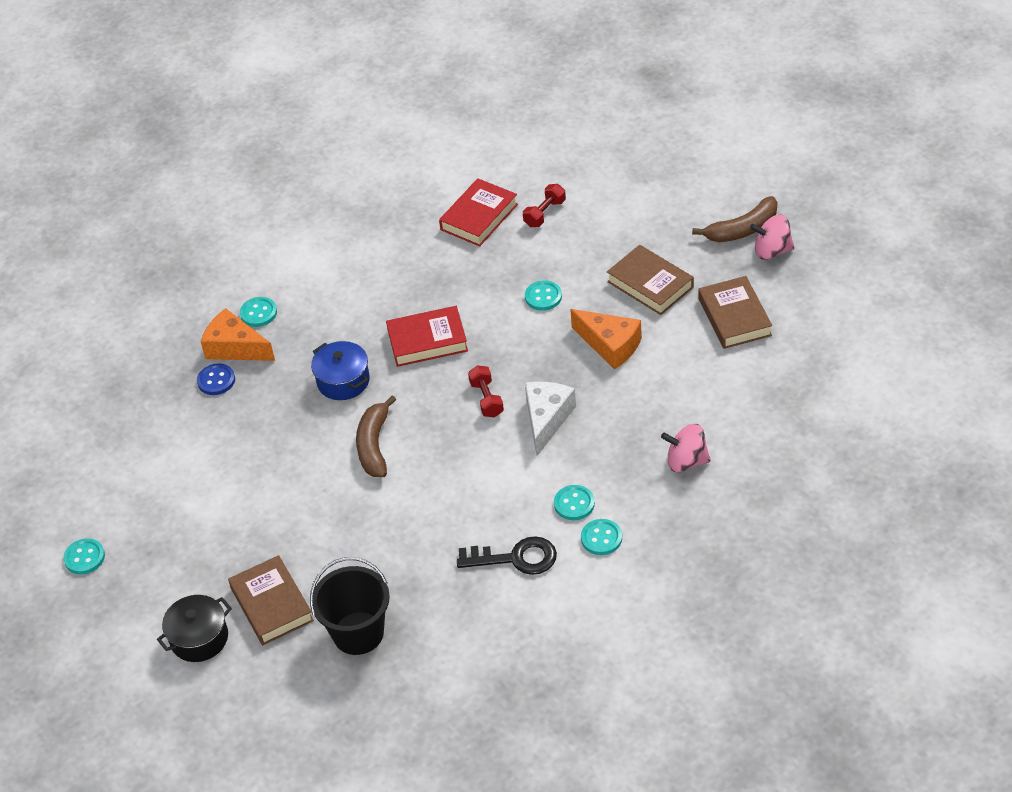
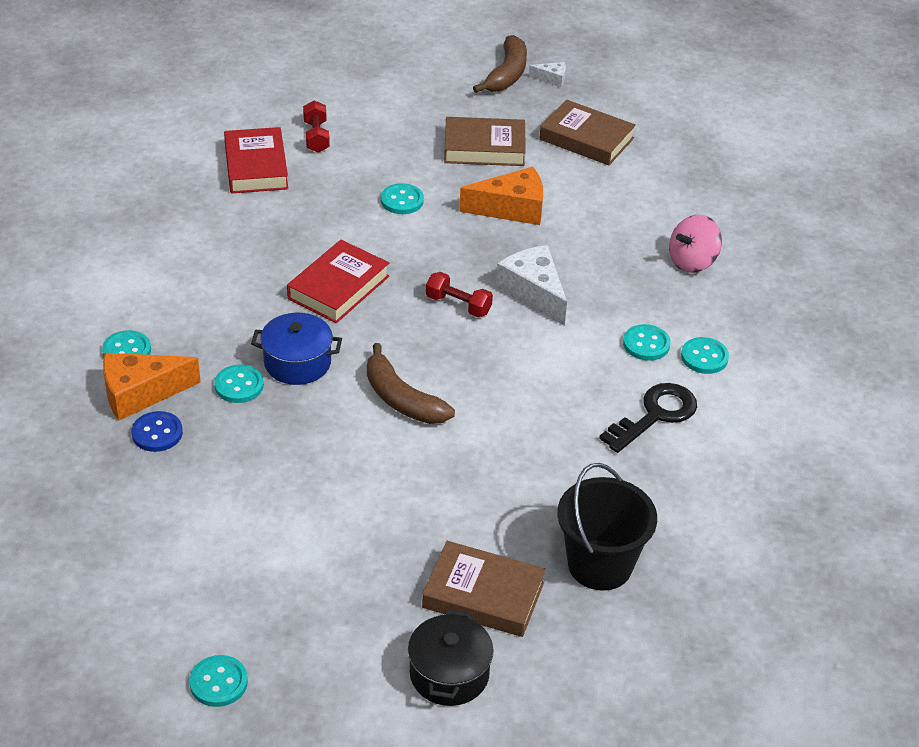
camera: 50 degrees left, 5 degrees down
pink spinning top [750,215,794,260] -> white cheese [529,62,566,87]
none -> turquoise button [214,364,264,403]

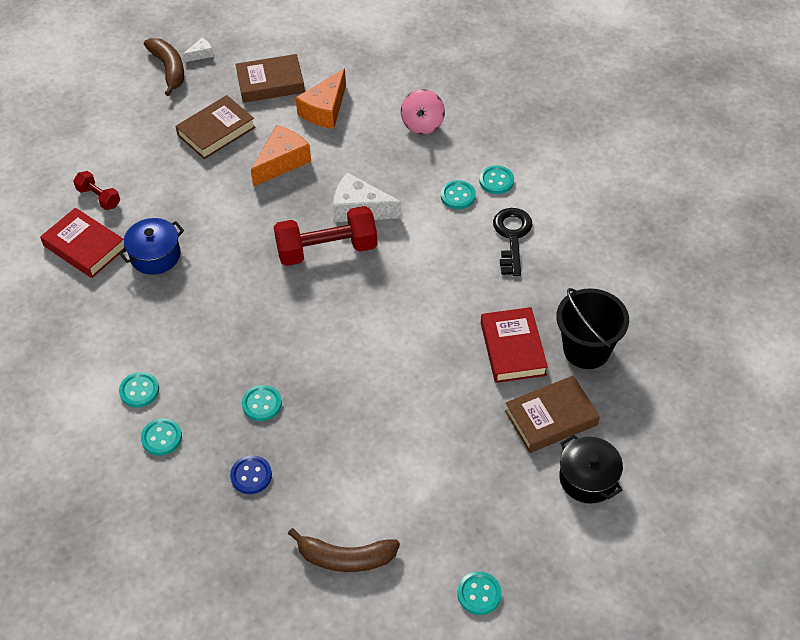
camera: 40 degrees left, 10 degrees up
orange cheese [103,353,201,421] -> orange cheese moved to [295,68,346,129]
blue pot [251,313,342,385] -> blue pot moved to [119,218,184,275]
red book [287,240,389,323] -> red book moved to [481,307,548,383]
brown banana [367,343,455,424] -> brown banana moved to [288,528,400,572]
turquoise button [381,183,424,214] -> turquoise button moved to [119,372,159,408]
red dumbbell [426,272,493,317] -> red dumbbell [274,206,378,266], size x1.93

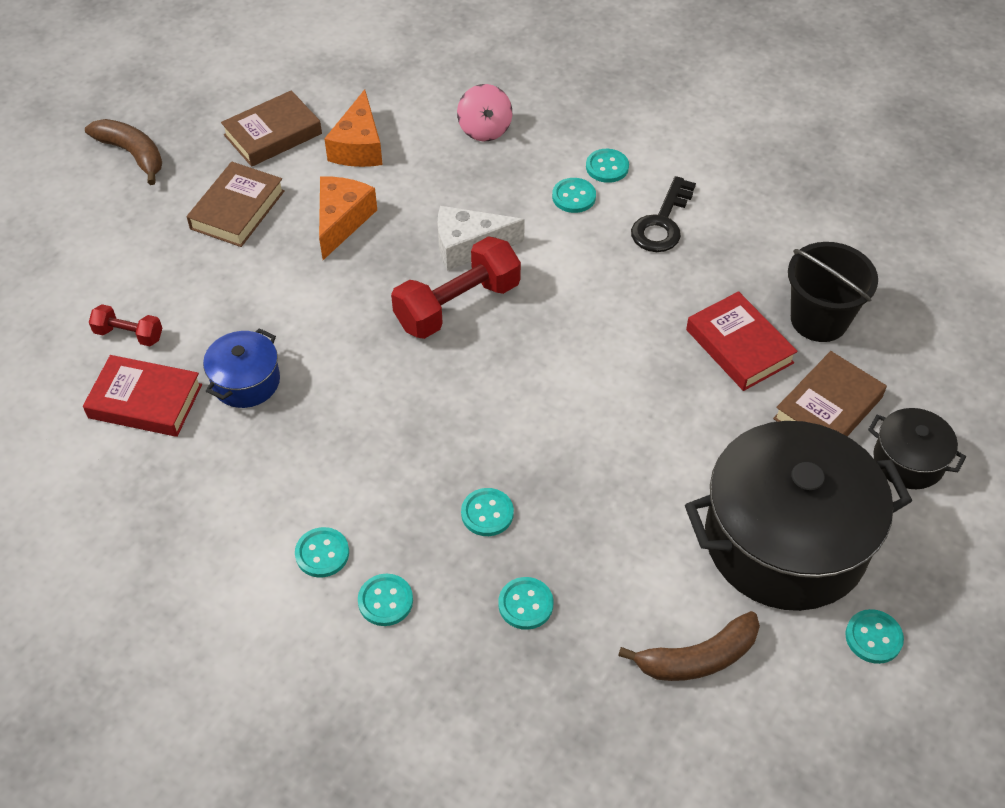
camera: 25 degrees left, 0 degrees up
white cheese [183,38,214,62] -> none
blue button [230,455,272,494] -> turquoise button [498,577,553,630]
black key [493,208,533,276] -> black key turned 135 degrees counterclockwise [631,176,696,252]
none -> black pot [685,421,912,611]

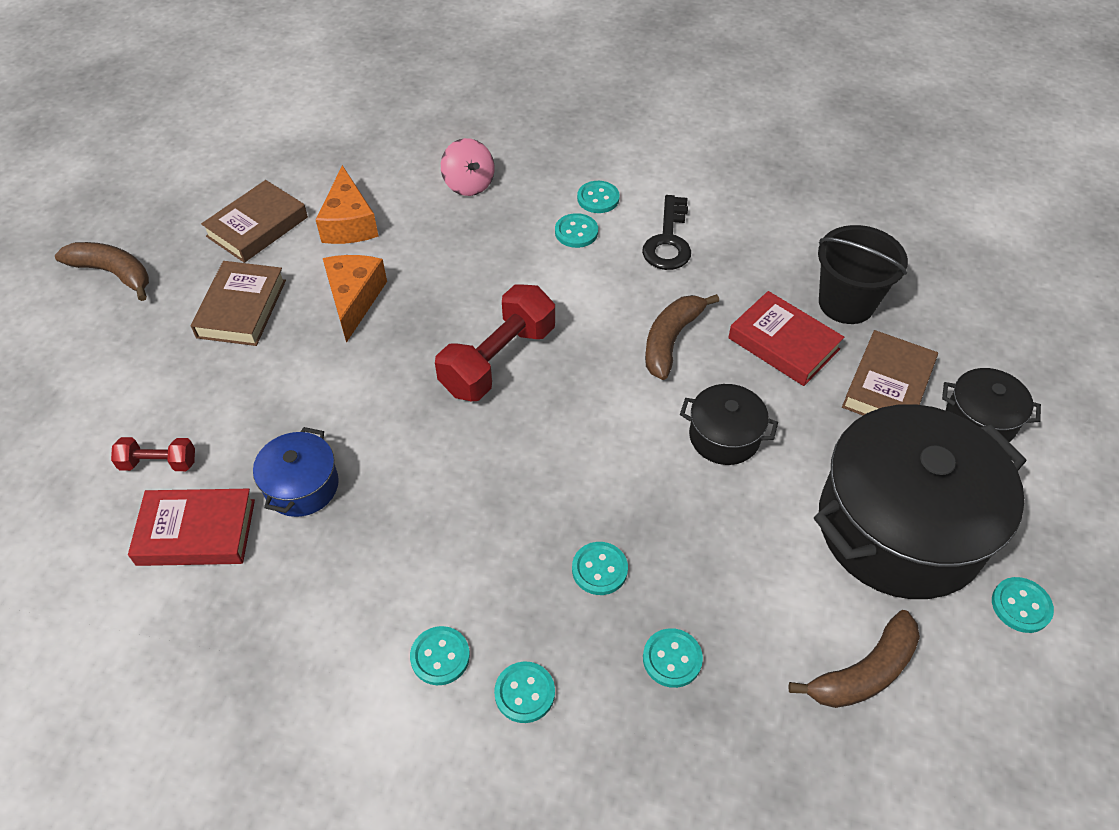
camera: 15 degrees left, 0 degrees up
white cheese [438,206,525,271] -> none
none -> brown banana [645,294,719,380]
none -> black pot [680,384,778,465]

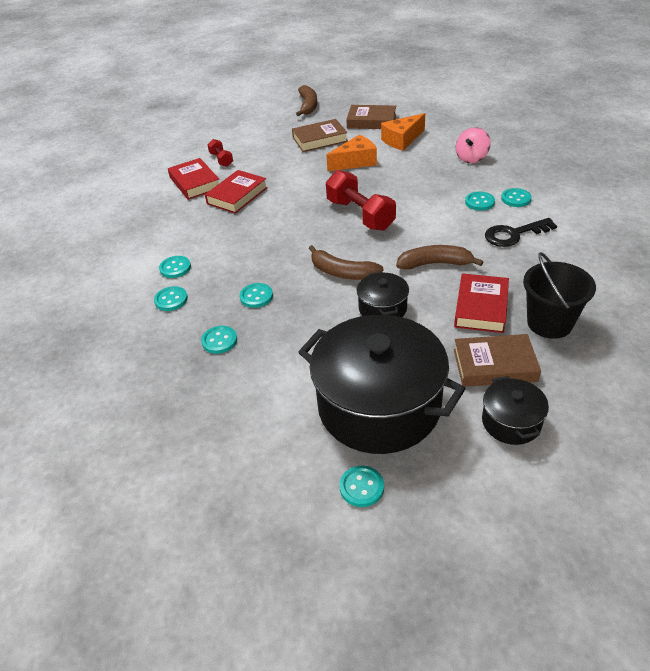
camera: 65 degrees right, 10 degrees down
blue pot [253,427,339,517] -> red book [205,170,268,214]
red dumbbell [435,284,555,401] -> red dumbbell turned 45 degrees clockwise [326,170,396,231]
brown banana [789,610,920,708] -> brown banana moved to [309,245,383,280]

